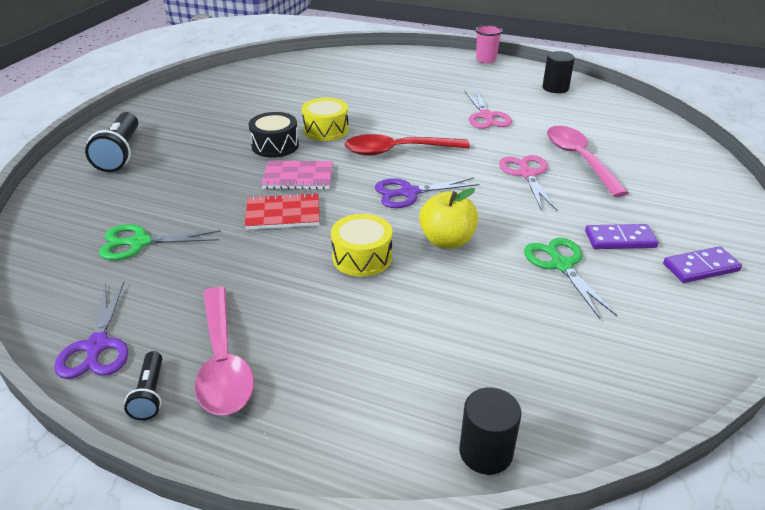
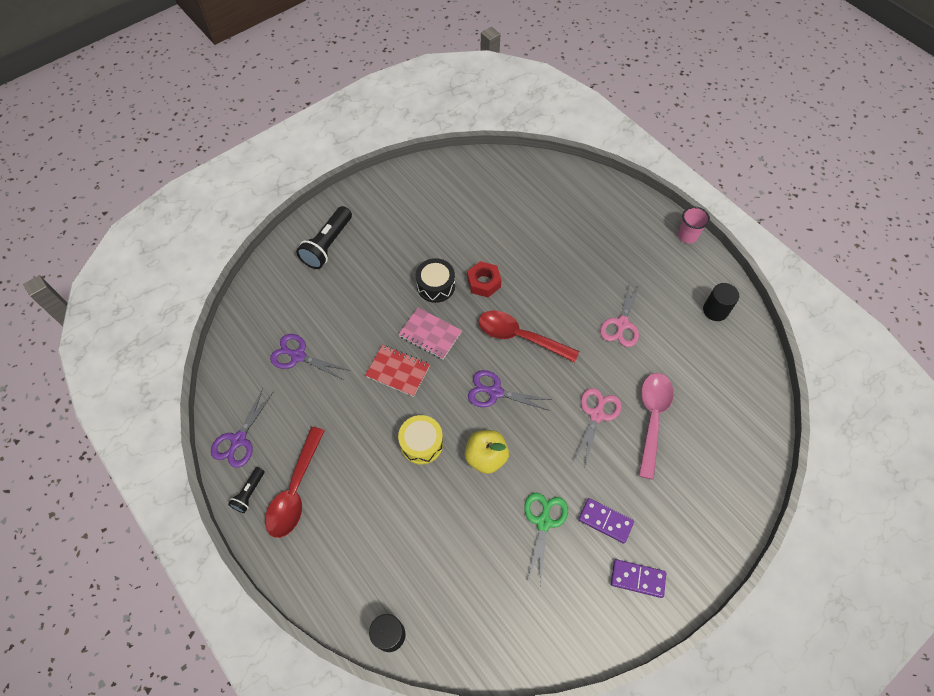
camera: 30 degrees right, 25 degrees up
green scissors [99,224,221,260] -> purple scissors [270,334,350,380]
pink spoon [194,287,254,415] -> red spoon [265,427,325,538]
yellow drum [302,98,349,141] -> red nut [467,261,501,297]

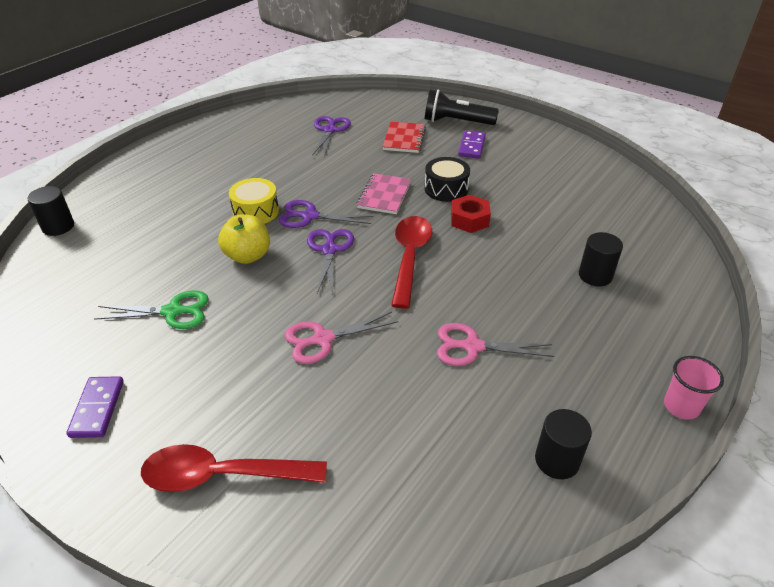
camera: 75 degrees right, 20 degrees down
purple scissors [211,388,273,468] -> purple scissors moved to [279,200,373,228]
black flashlight [228,467,265,513] -> none
red spoon [265,427,325,538] -> red spoon moved to [141,444,327,492]
red notebook [365,345,430,397] -> red notebook moved to [382,121,426,153]
pink scissors [573,388,622,466] -> pink scissors turned 150 degrees clockwise [285,312,398,364]
purple domino [578,498,634,544] -> purple domino moved to [458,130,486,159]
pink spoon [639,373,674,480] -> none
none -> black cylinder [579,232,623,286]

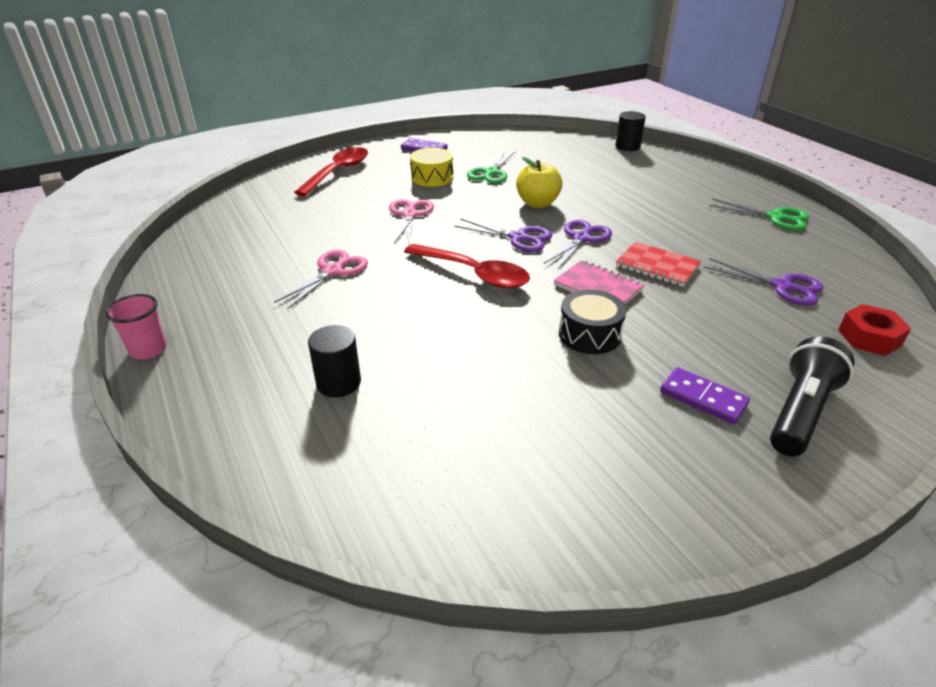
camera: 115 degrees right, 5 degrees down
yellow drum [229,178,279,224] -> yellow drum moved to [410,148,453,187]
red notebook [382,121,426,153] -> red notebook moved to [616,242,701,287]
red nut [451,195,491,233] -> red nut moved to [838,304,911,356]
black cylinder [535,409,592,479] -> none
none -> green scissors [709,199,809,231]

